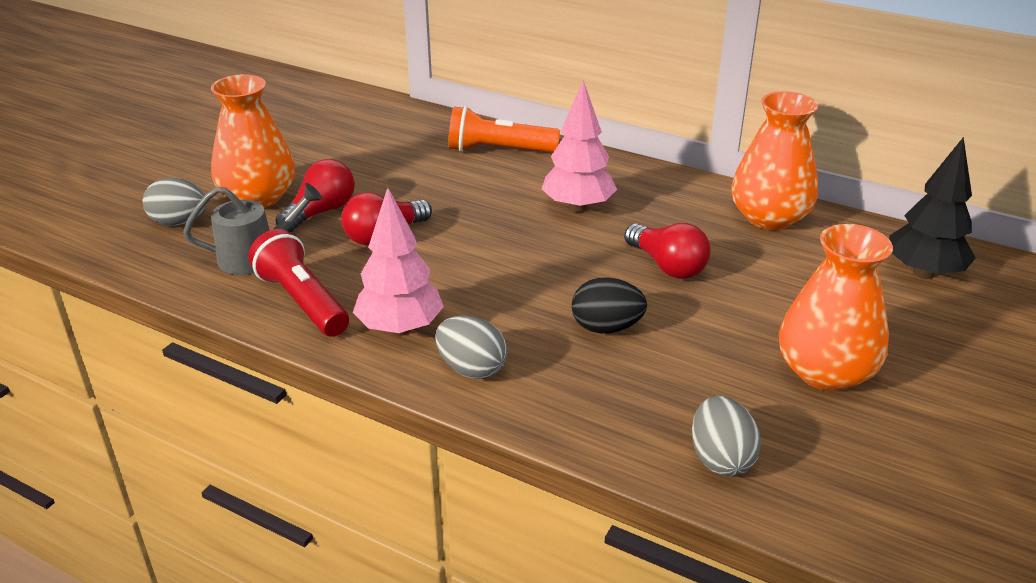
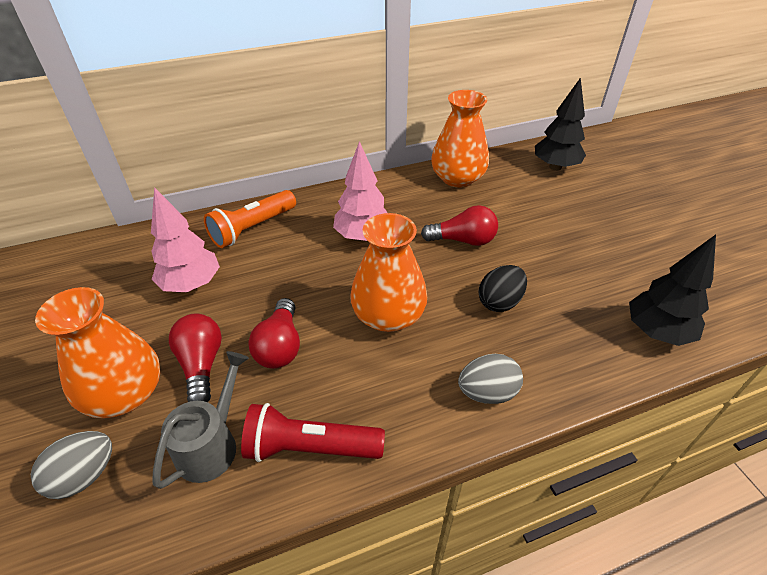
camera: 50 degrees left, 10 degrees up
pink tree [353,187,444,336] -> pink tree moved to [151,187,220,292]
grey egg [692,396,761,476] -> black tree [629,235,716,346]
orange vase [779,224,893,391] -> orange vase moved to [350,213,427,332]

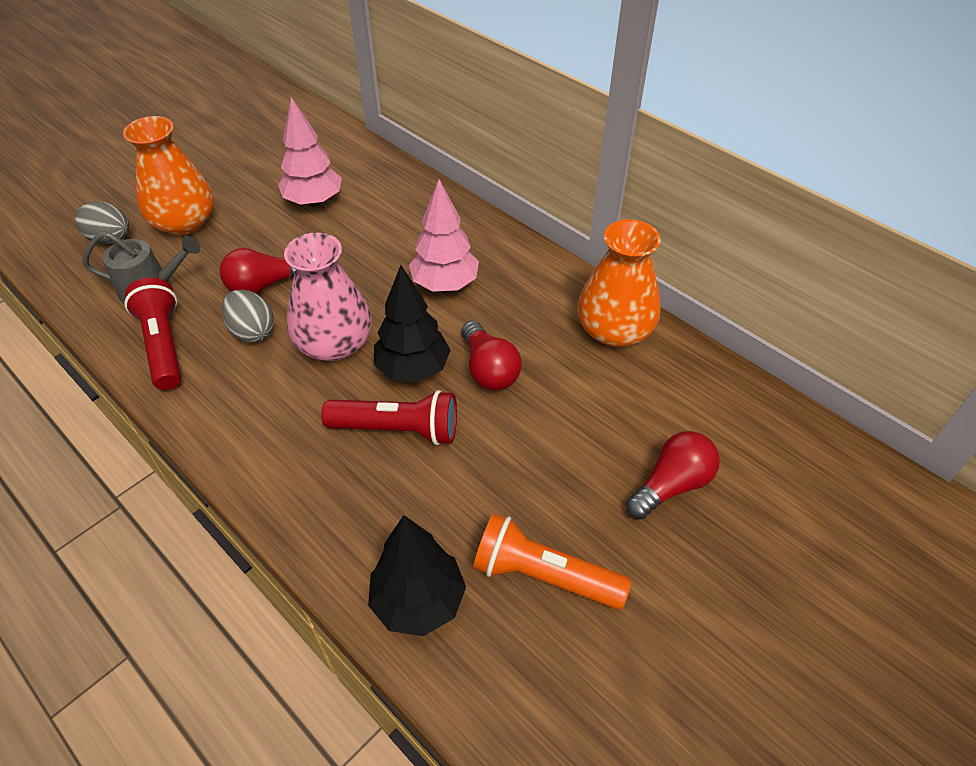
camera: 65 degrees right, 5 degrees up
red light bulb [169,314,222,402] -> red light bulb moved to [626,431,720,519]
orange flashlight [204,190,296,248] -> orange flashlight moved to [473,513,631,609]
orange vase [350,213,427,332] -> pink vase [284,233,372,361]
grey egg [458,354,523,404] -> grey egg moved to [222,289,274,343]
black egg [478,265,527,312] -> red flashlight [321,390,457,445]
black tree [535,77,586,171] -> black tree moved to [374,265,451,382]

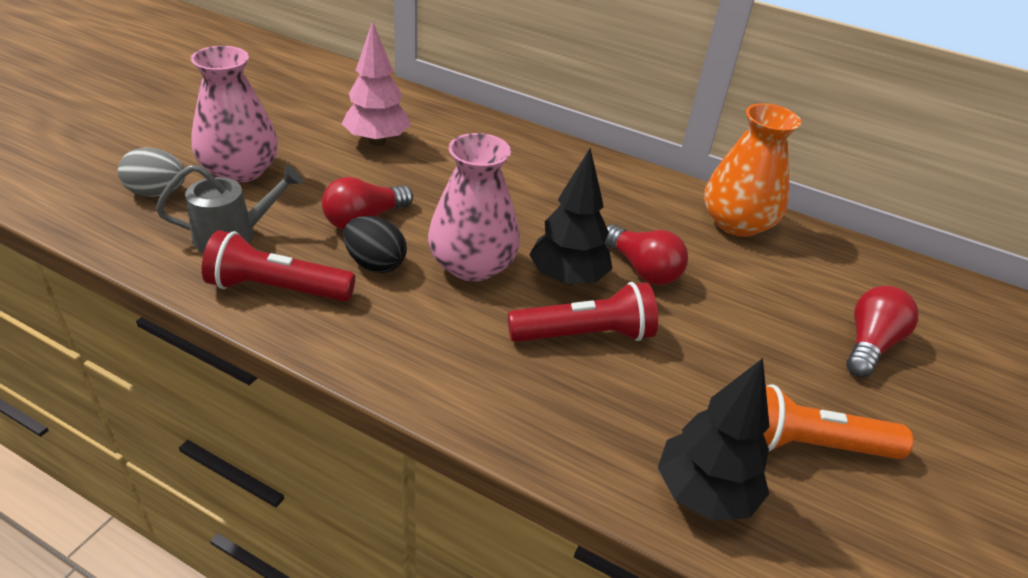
camera: 20 degrees left, 10 degrees down
orange vase [123,116,214,235] -> pink vase [191,46,278,183]
red flashlight [124,278,181,390] -> red flashlight turned 45 degrees counterclockwise [202,230,355,302]
grey egg [222,289,274,343] -> black egg [343,216,407,273]
pink tree [409,179,479,292] -> none

